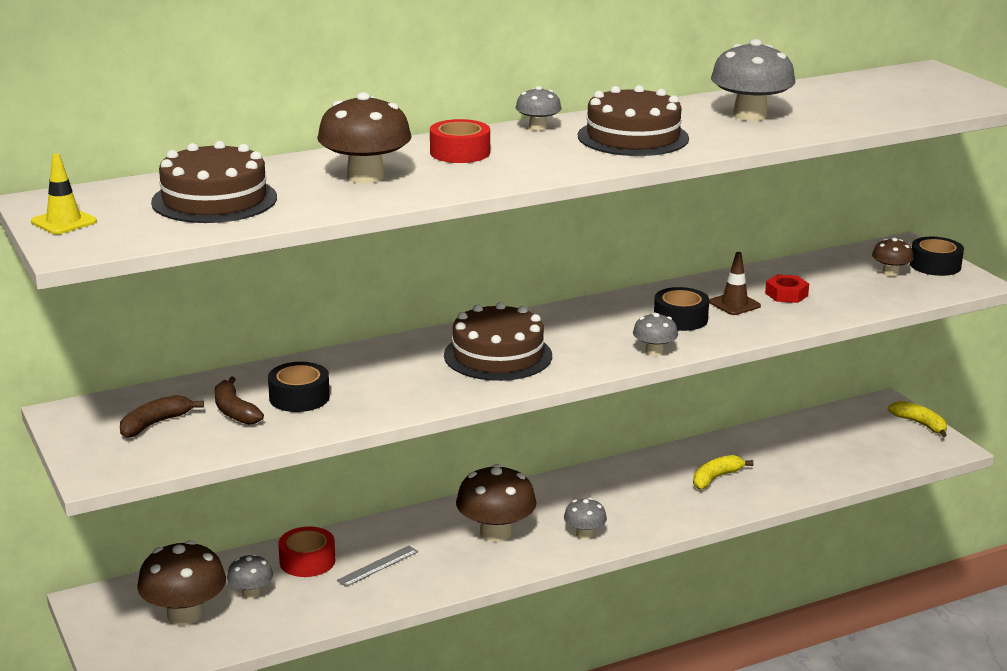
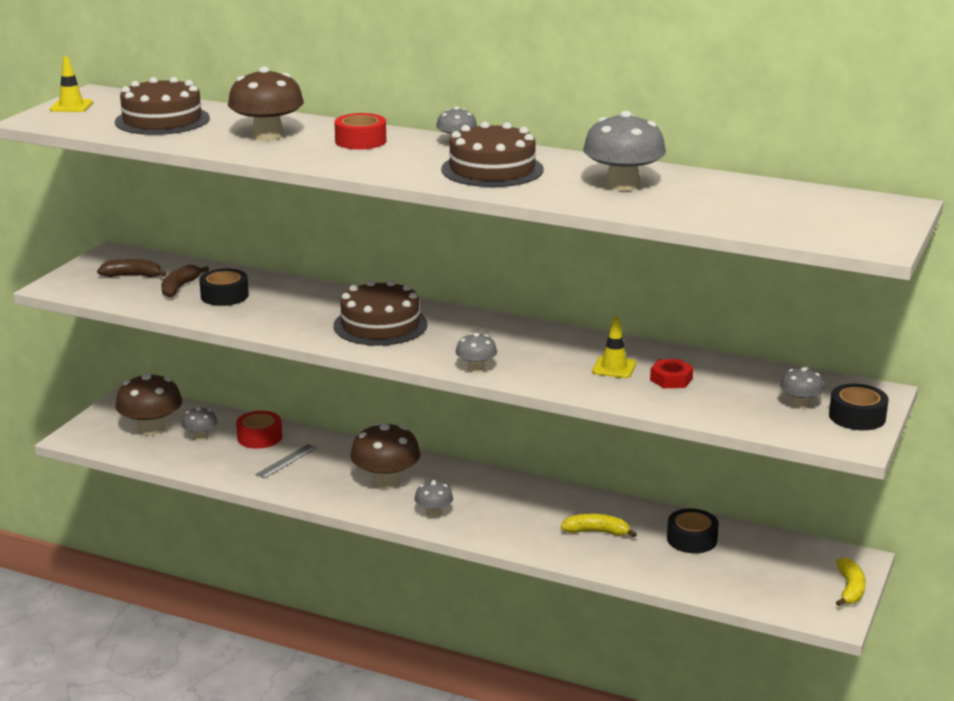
camera: 50 degrees right, 0 degrees up
grey ruler [337,546,418,587] -> grey ruler turned 60 degrees counterclockwise [255,444,317,478]
black tape [654,287,709,331] -> black tape moved to [667,509,719,553]
brown traffic cone [709,252,761,315] -> yellow traffic cone [592,317,636,378]
brown mushroom [872,238,914,277] -> grey mushroom [780,367,824,409]

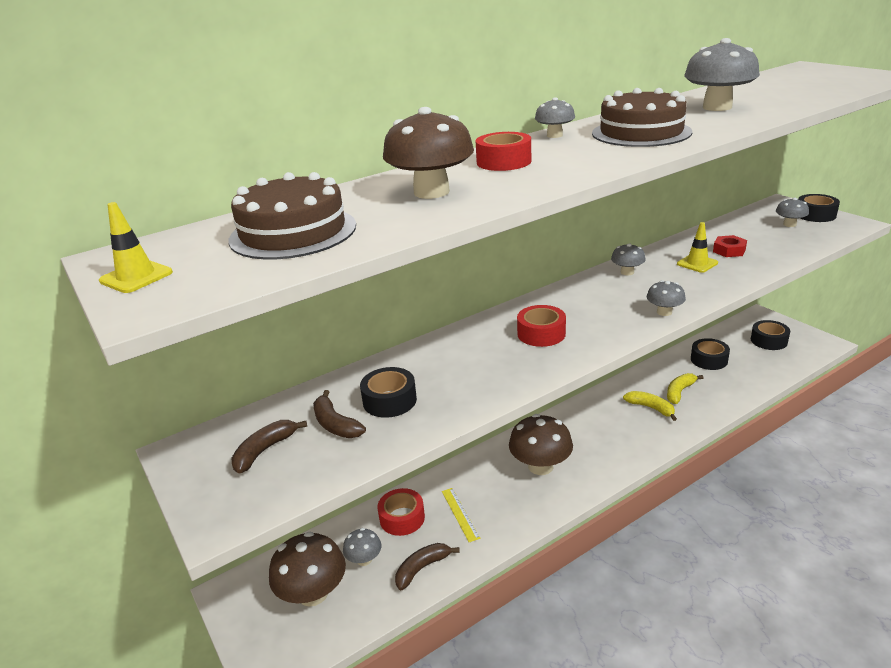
camera: 55 degrees left, 5 degrees up
grey ruler [255,444,317,478] -> yellow ruler [442,488,480,542]
brown cake [334,280,428,346] -> red tape [517,305,566,347]
grey mushroom [414,480,453,518] -> grey mushroom moved to [611,243,646,275]
yellow banana [836,557,866,606] -> yellow banana moved to [623,391,677,421]
none -> brown banana [395,543,460,590]
none -> black tape [751,320,790,350]

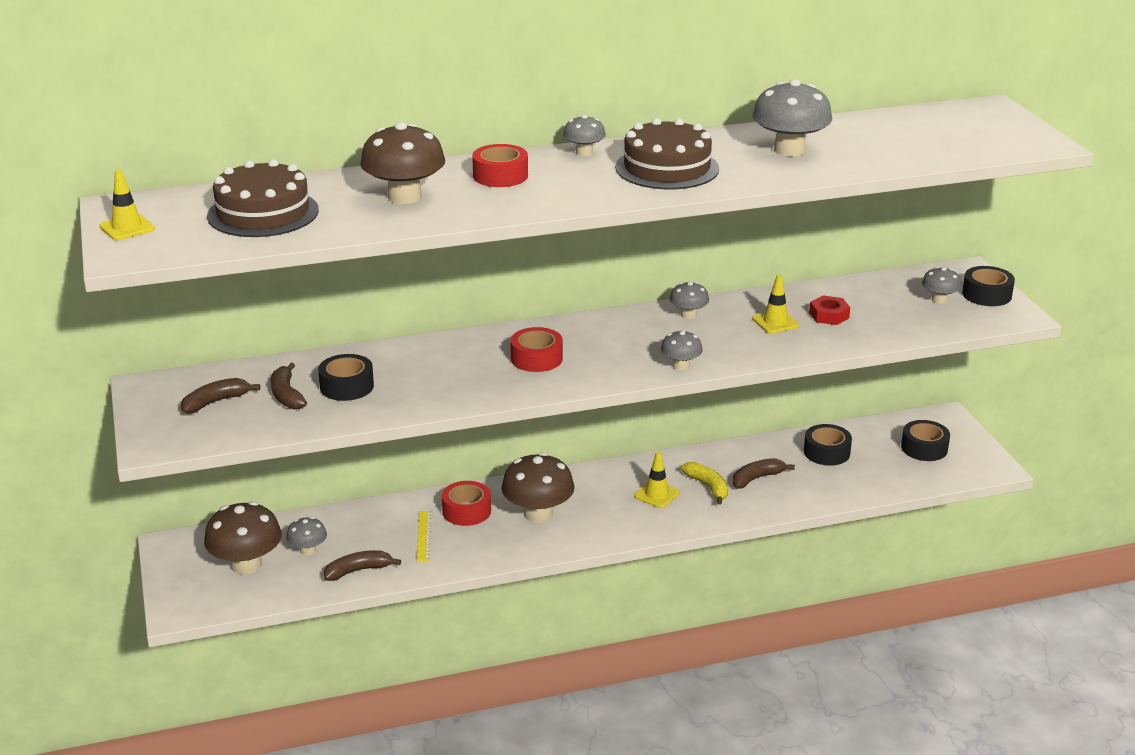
camera: 15 degrees right, 0 degrees up
red tape [377,488,425,536] -> red tape moved to [442,481,491,526]
yellow banana [667,373,704,404] -> brown banana [733,458,795,489]
none -> yellow traffic cone [634,451,680,508]

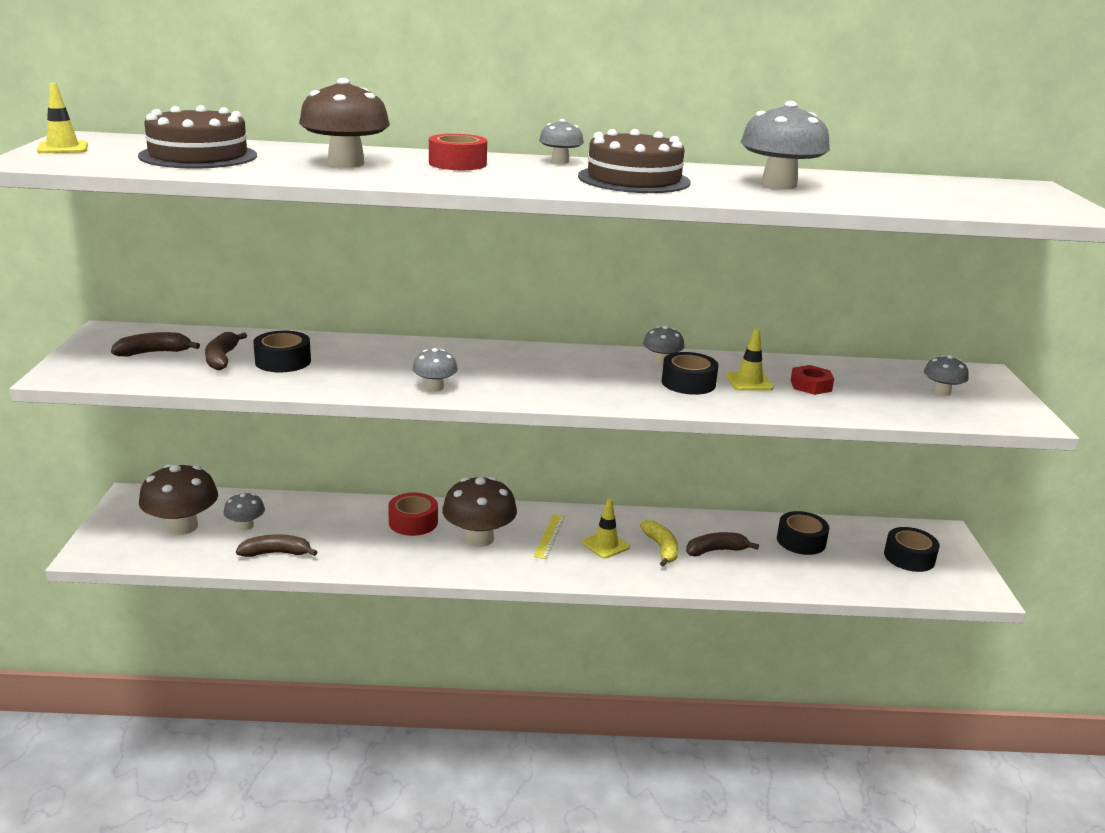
camera: 15 degrees right, 5 degrees down
yellow ruler [417,511,432,561] -> yellow ruler moved to [533,514,565,559]
red tape [510,327,563,372] -> none
grey mushroom [661,330,703,370] -> grey mushroom moved to [412,348,458,391]
black tape [962,266,1015,306] -> black tape moved to [662,352,718,395]

